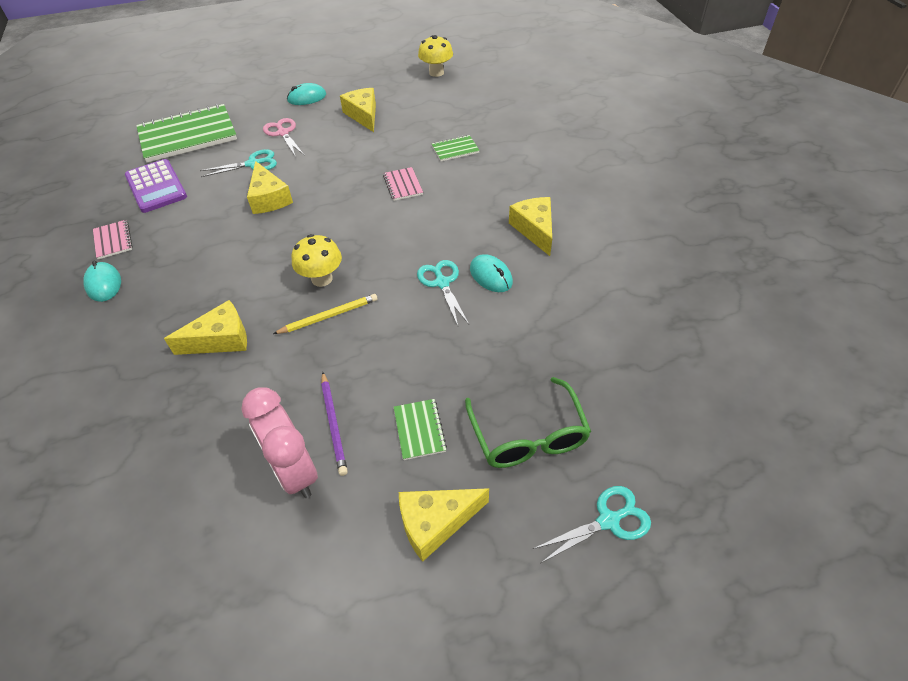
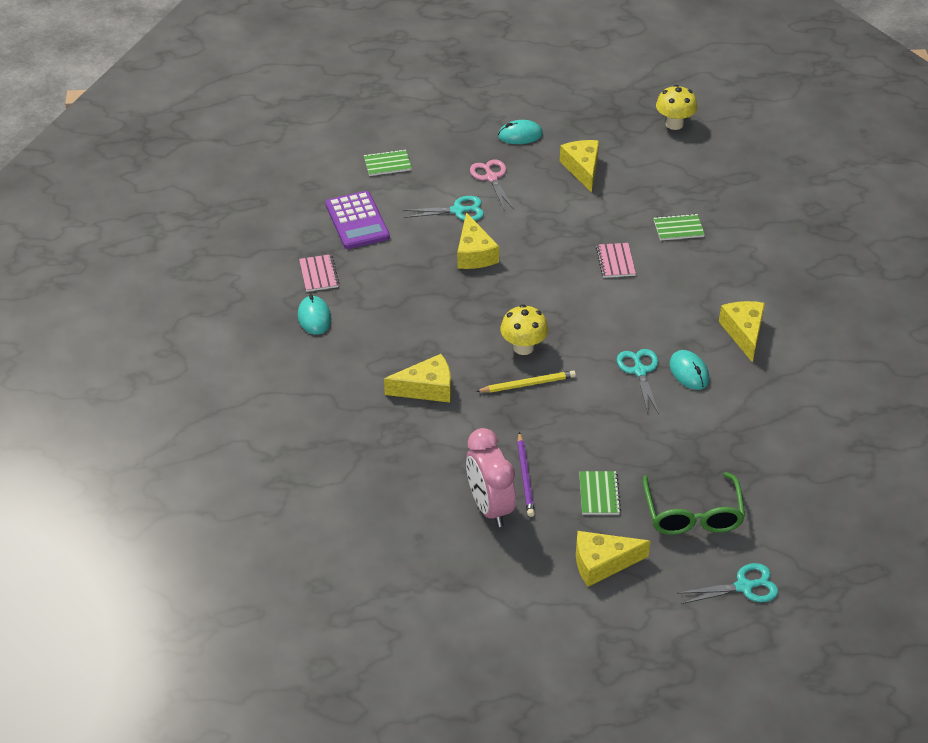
camera: 10 degrees right, 5 degrees down
green notebook [136,104,237,163] -> green notebook [364,149,412,176], size x0.44

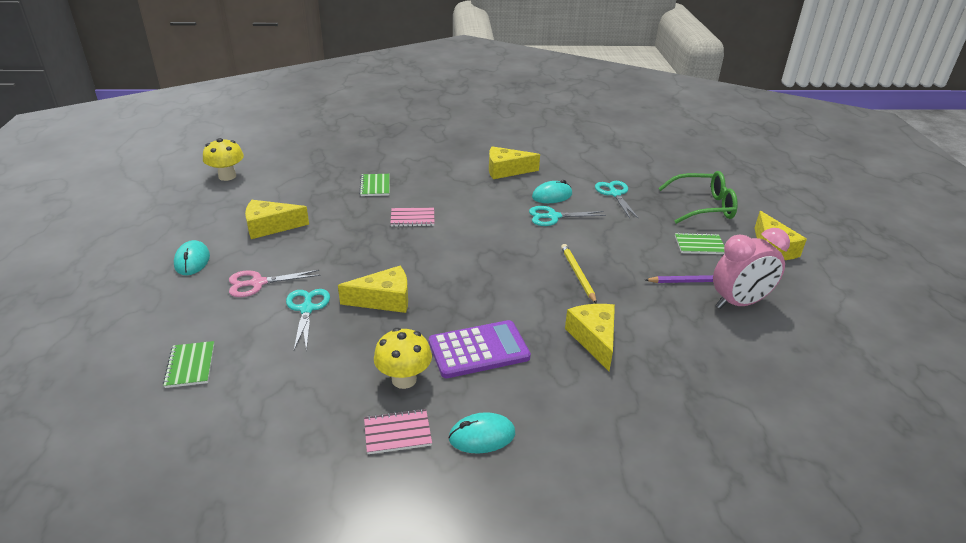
camera: 90 degrees left, 10 degrees down
purple calculator [325,191,390,249] -> purple calculator moved to [429,320,531,378]
yellow mushroom [500,304,548,355] -> yellow mushroom moved to [374,328,432,389]
turquoise scissors [677,563,778,604] -> turquoise scissors moved to [595,181,639,219]

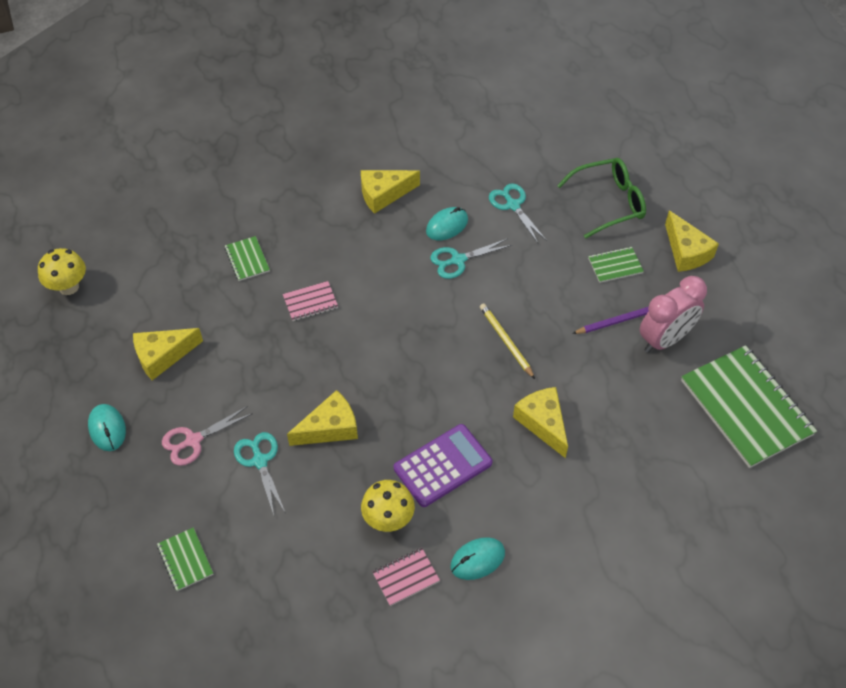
camera: 15 degrees left, 20 degrees up
none -> green notebook [681,345,817,468]

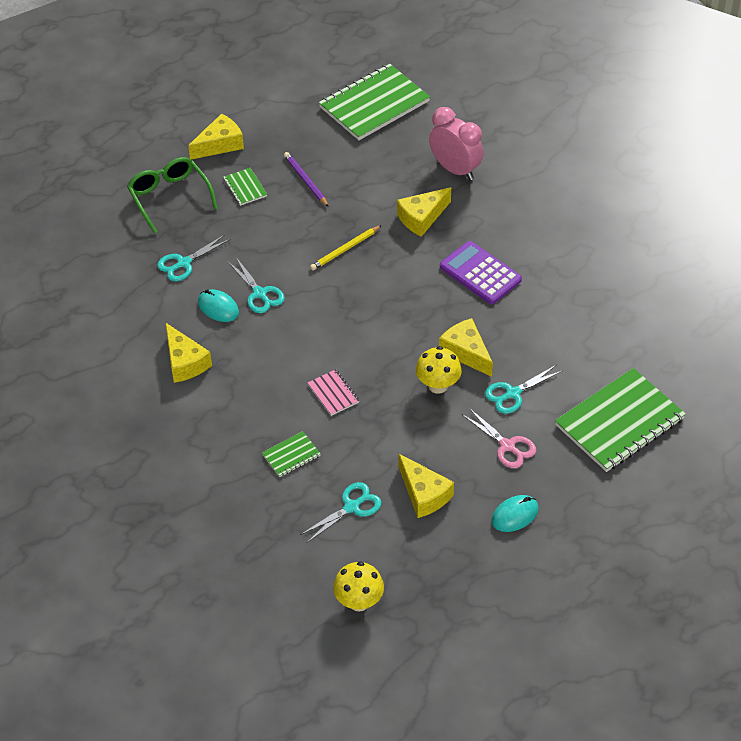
camera: 100 degrees left, 5 degrees down
green notebook [157,527,213,591] -> green notebook [555,368,686,472], size x2.25
yellow mushroom [361,480,415,532] -> yellow mushroom moved to [416,346,462,394]
pink notebook [372,548,440,606] -> none
turquoise mouse [450,537,505,580] -> none
pink clock [640,276,707,353] -> pink clock moved to [429,107,483,180]
none -> turquoise scissors [300,482,382,543]

